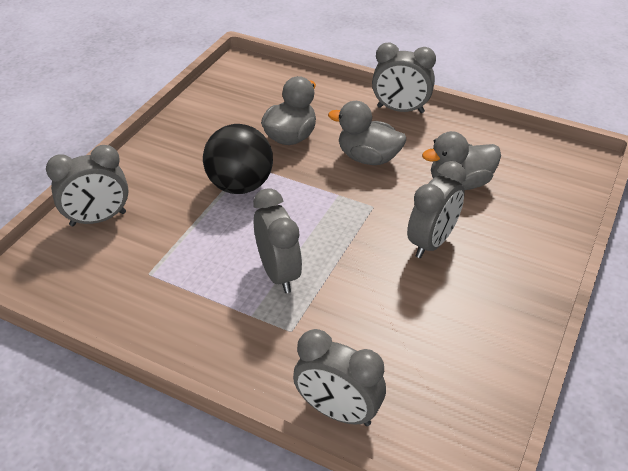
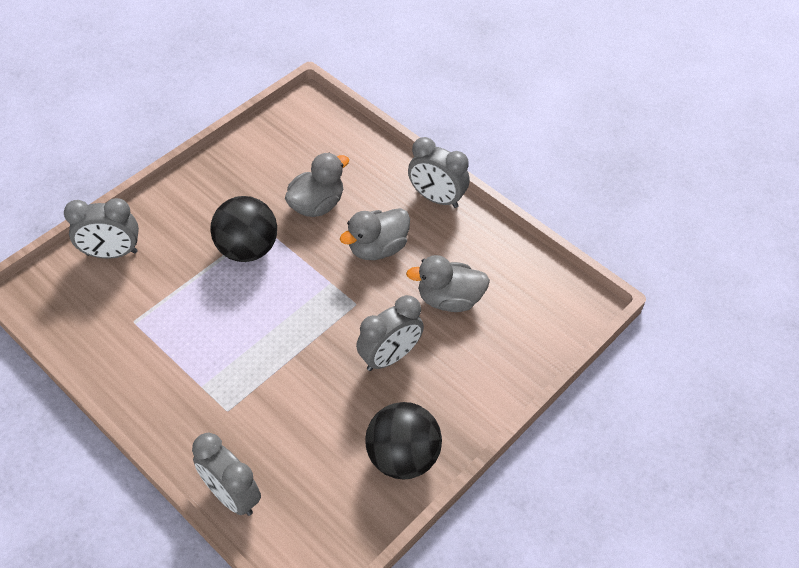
camera: 15 degrees right, 10 degrees up
grey clock [253,188,302,293] -> none
grey duck [328,101,406,165] -> grey duck turned 75 degrees counterclockwise [340,208,410,260]
none -> black ball [365,402,442,480]

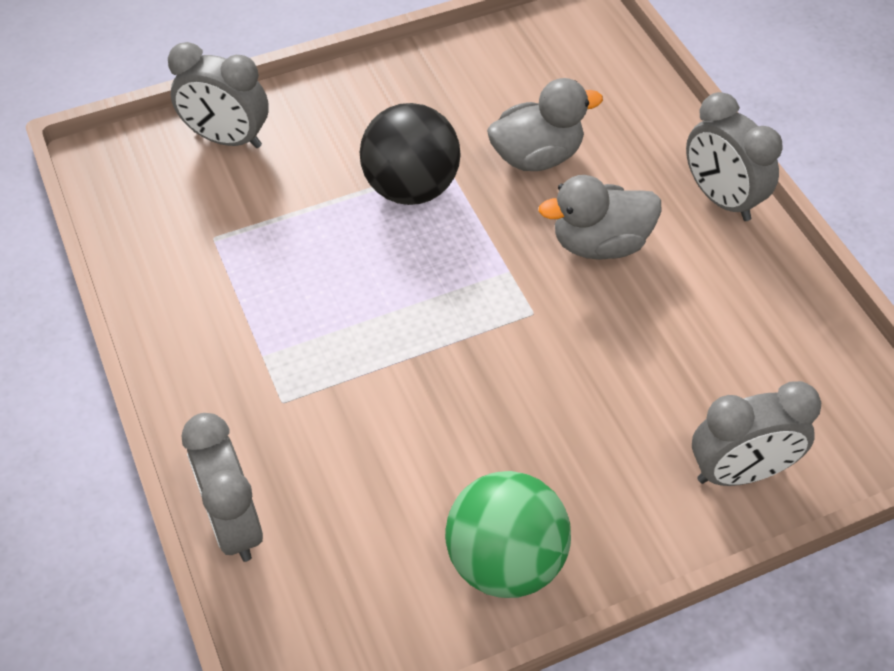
camera: 25 degrees right, 0 degrees up
grey clock [356,295,424,371] -> grey clock moved to [692,381,821,486]
black ball [365,402,442,480] -> green ball [445,471,571,598]
grey duck [406,255,490,312] -> none

